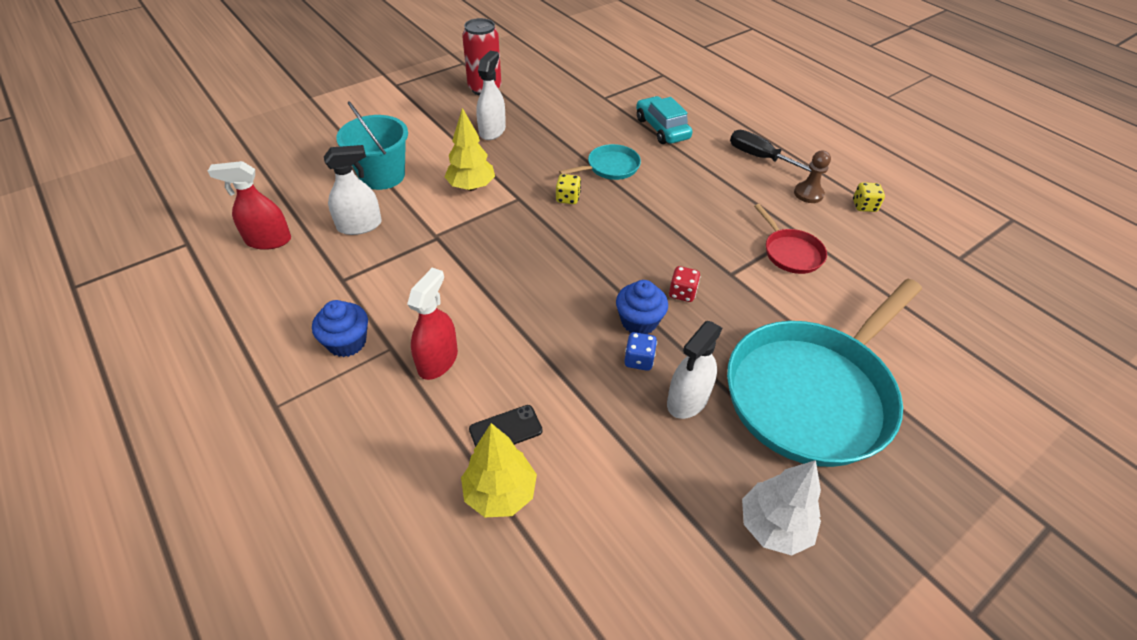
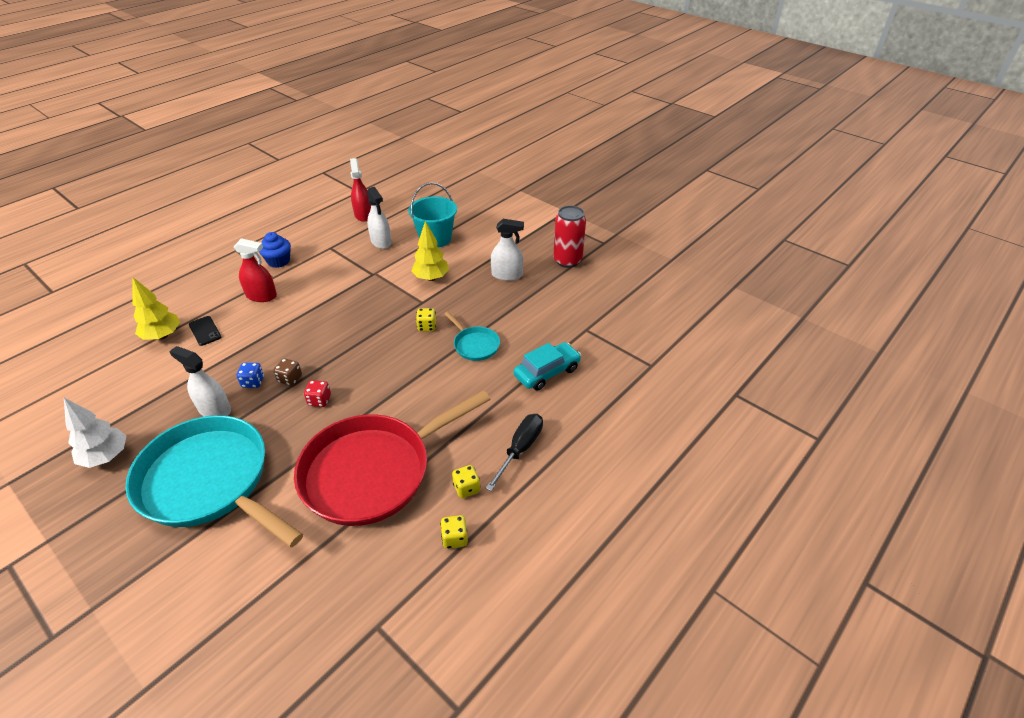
camera: 80 degrees right, 5 degrees down
blue cupcake [616,280,668,334] -> brown dice [273,358,302,386]
red pan [754,204,827,274] -> red pan [294,390,491,526], size x2.30
brown pawn [794,151,831,203] -> yellow dice [452,465,480,498]

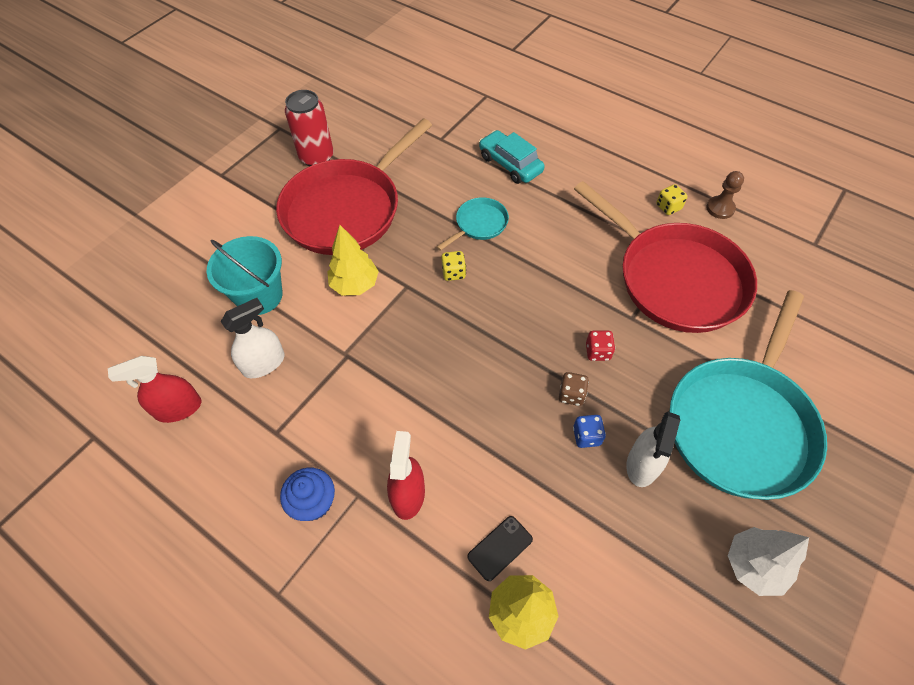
camera: 95 degrees left, 15 degrees up
yellow dice [440,515,468,549] -> brown pawn [706,171,744,219]
black screwdriver [486,414,543,491] -> none
white spray bottle [491,219,524,281] -> red pan [276,119,432,255]

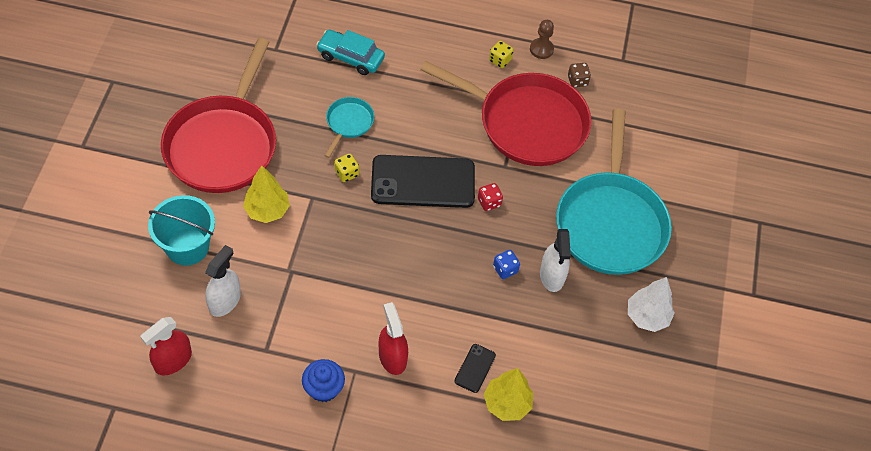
camera: 30 degrees left, 0 degrees up
red can [285,90,333,166] -> none
brown dice [559,372,589,406] -> brown dice moved to [568,63,591,87]
none -> black phone [371,155,475,208]

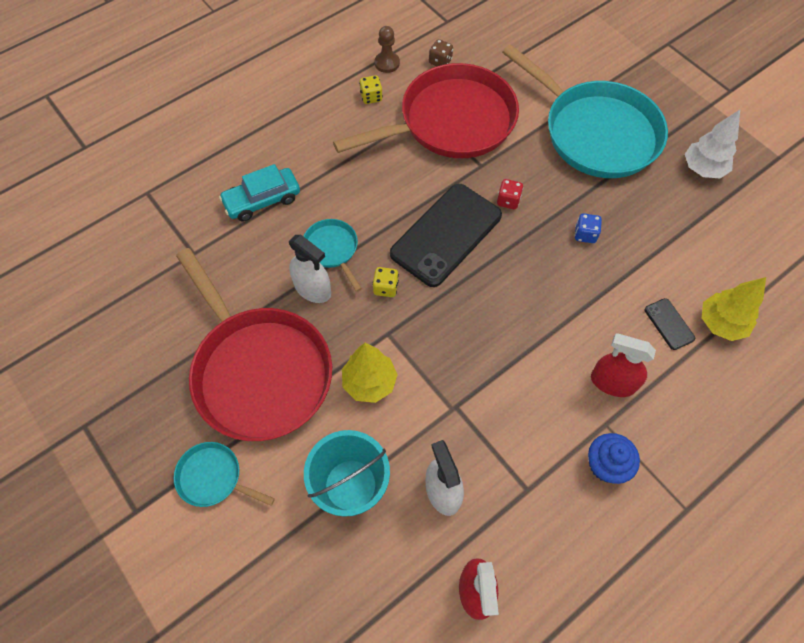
camera: 45 degrees left, 5 degrees up
white spray bottle [540,229,571,292] -> white spray bottle moved to [289,235,331,303]
none -> turquoise pan [174,442,275,507]

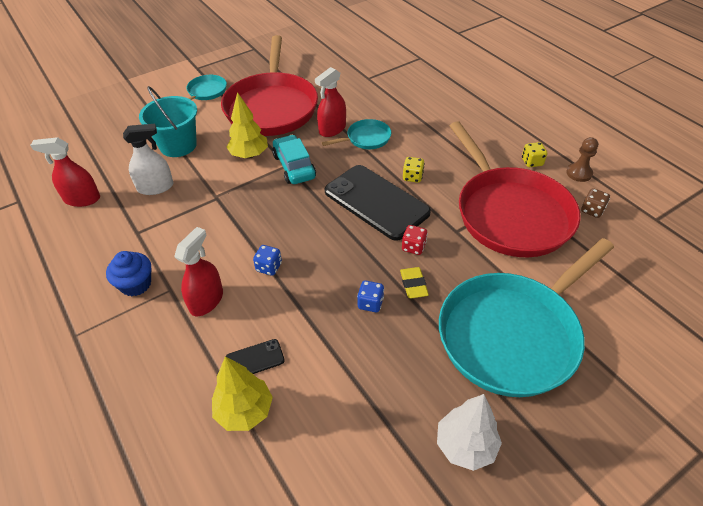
camera: 95 degrees right, 15 degrees down
red pan [176,248,332,441] -> red pan turned 60 degrees counterclockwise [221,35,318,136]
turquoise car [219,164,300,221] -> turquoise car moved to [272,135,316,184]
white spray bottle [289,235,331,303] -> red spray bottle [315,67,346,137]
yellow dice [372,267,399,297] -> yellow dice moved to [403,157,425,183]
none -> blue dice [253,245,282,276]
none -> yellow eraser [400,267,429,298]

